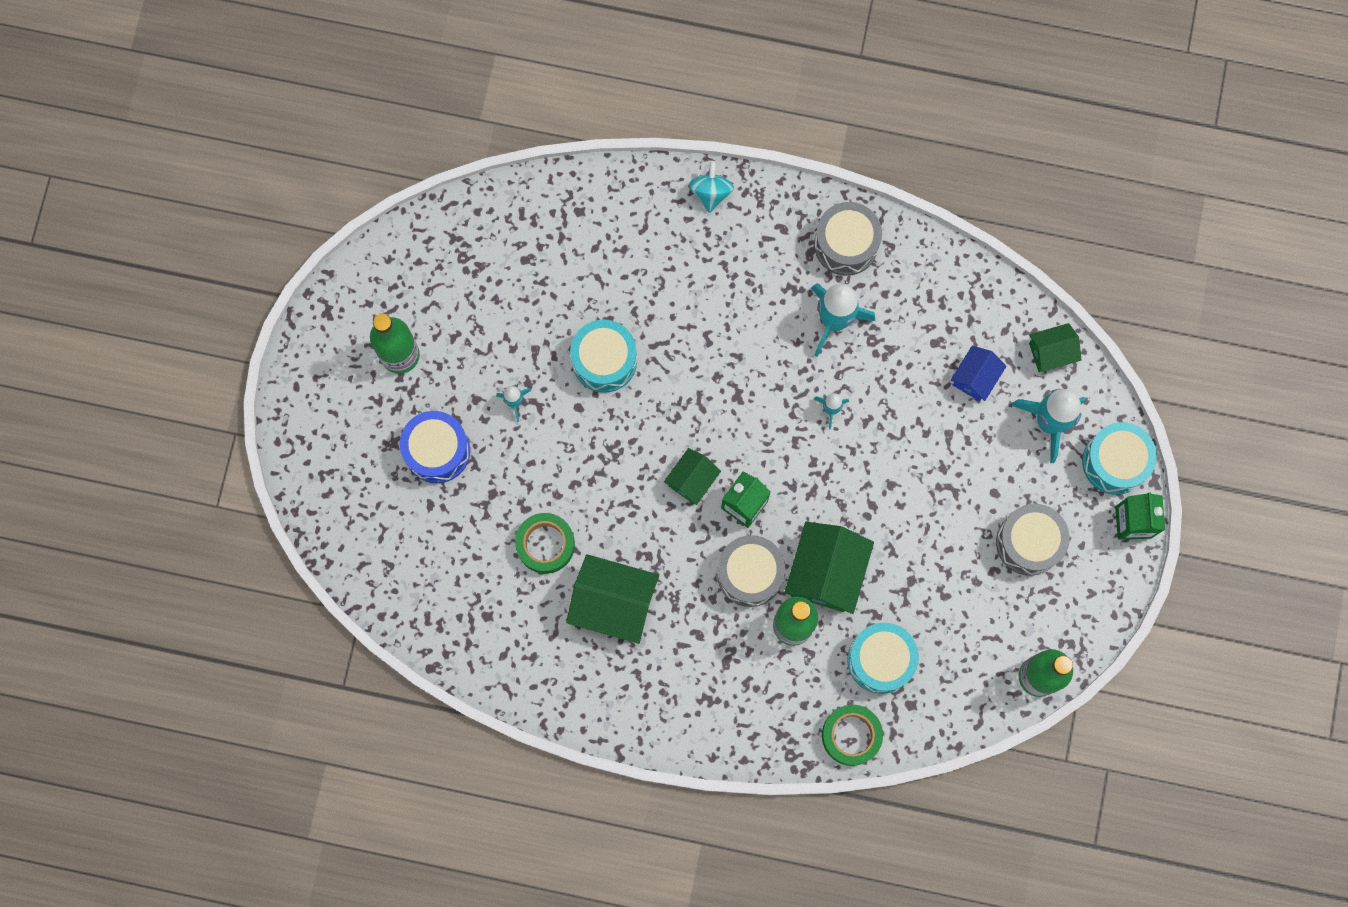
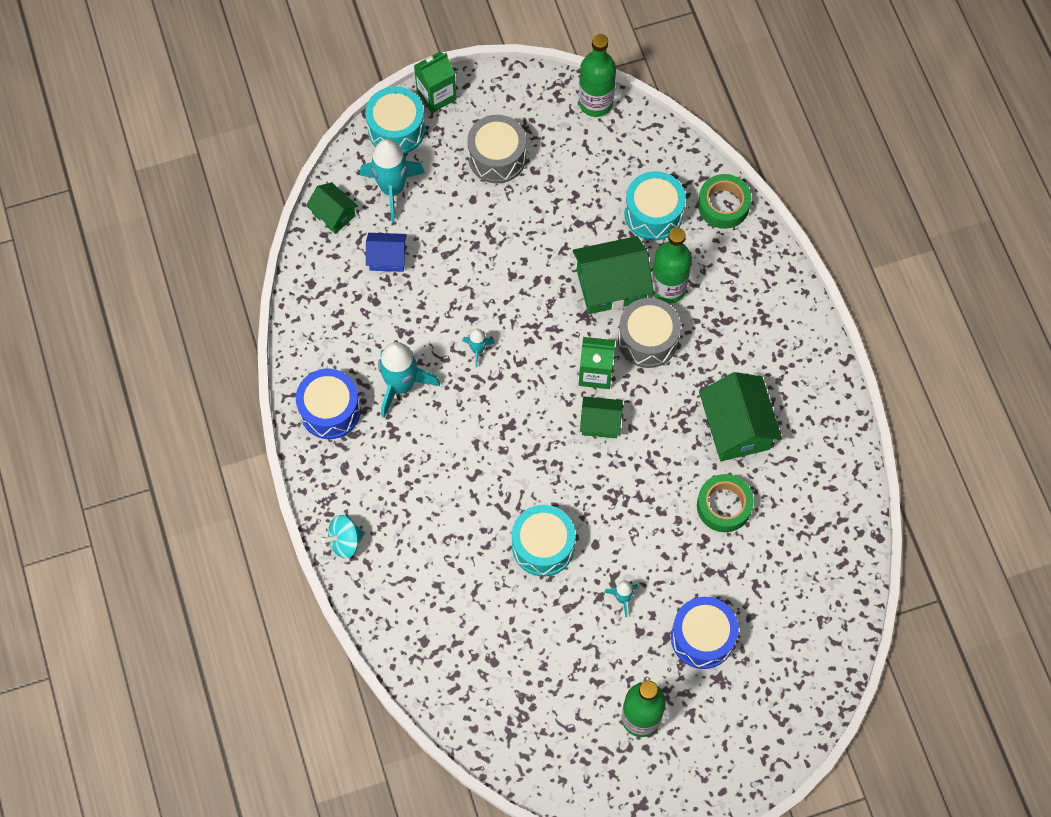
camera: 120 degrees left, 10 degrees down
grey drum [814,202,882,276] -> blue drum [296,369,361,439]

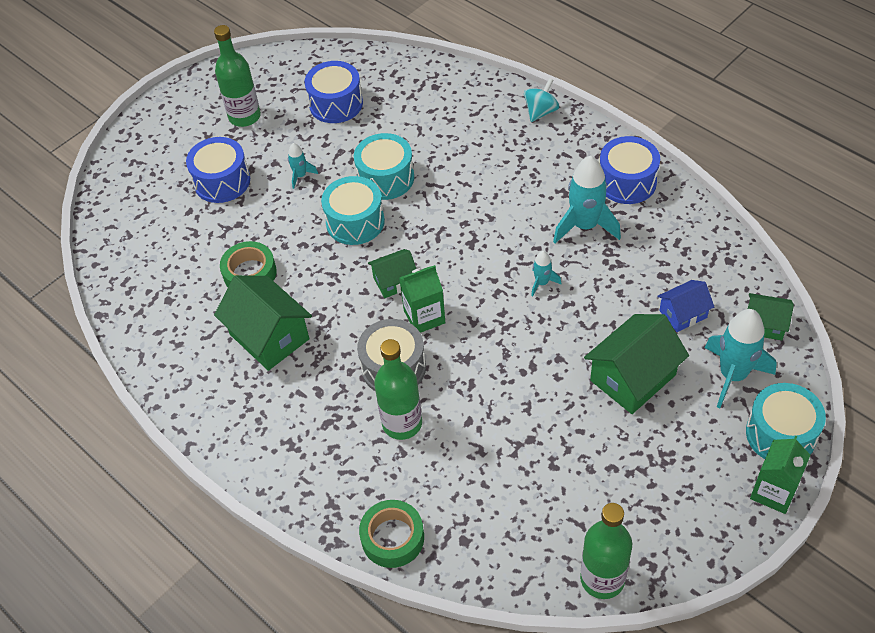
camera: 155 degrees right, 15 degrees down
grey drum [467,115,526,183] -> none
green house [572,236,654,314] -> green house moved to [584,314,689,414]
turquoise drum [624,171,686,241] -> turquoise drum moved to [321,176,385,245]
none -> blue drum [305,61,363,123]

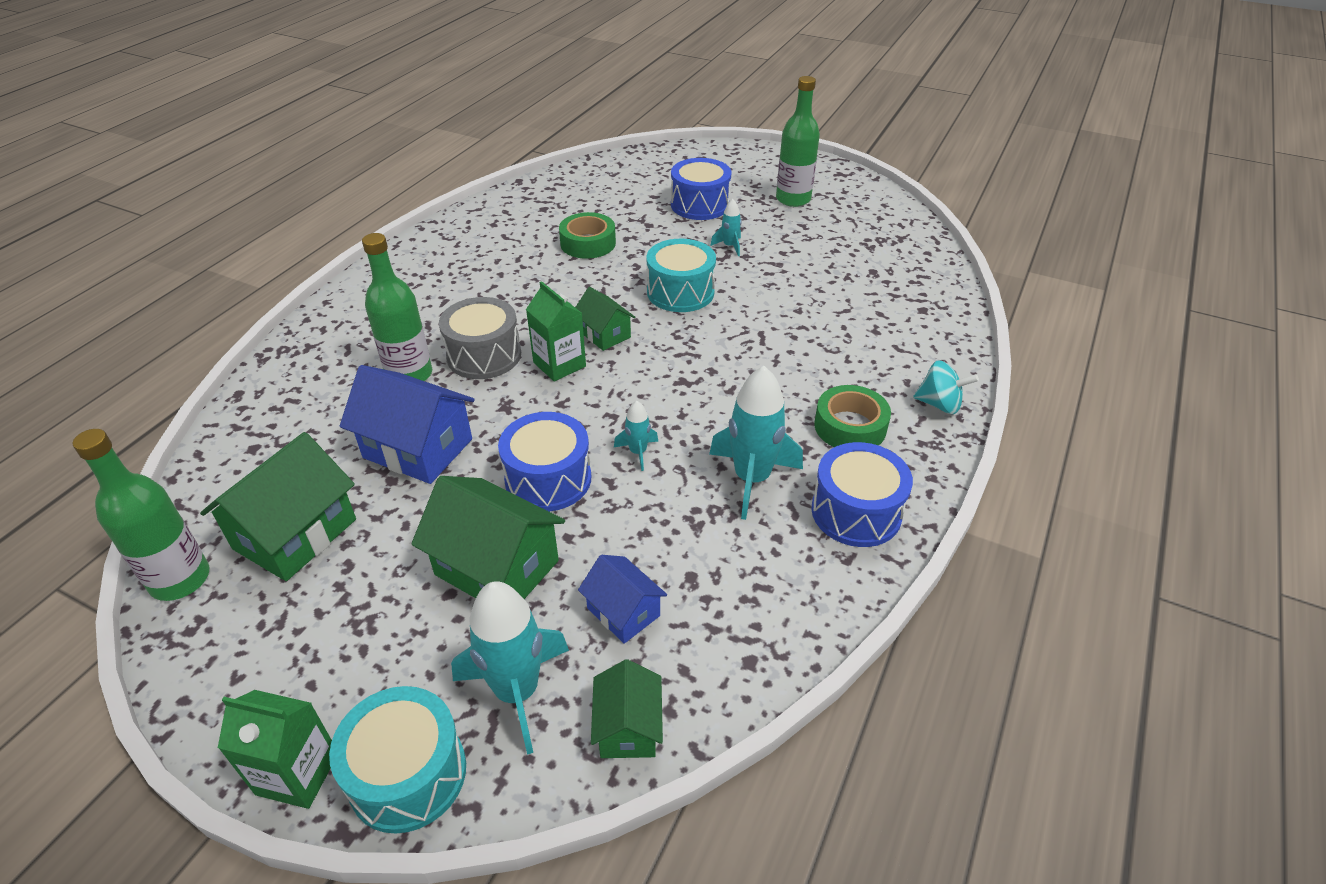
camera: 70 degrees right, 10 degrees down
green house [214,275,312,371] -> green house moved to [200,432,356,581]
blue drum [305,61,363,123] -> blue drum moved to [498,412,591,512]
turquoise drum [354,133,414,200] -> none
green tape [359,500,424,568] -> green tape moved to [814,385,891,447]
none -> blue house [340,365,475,484]

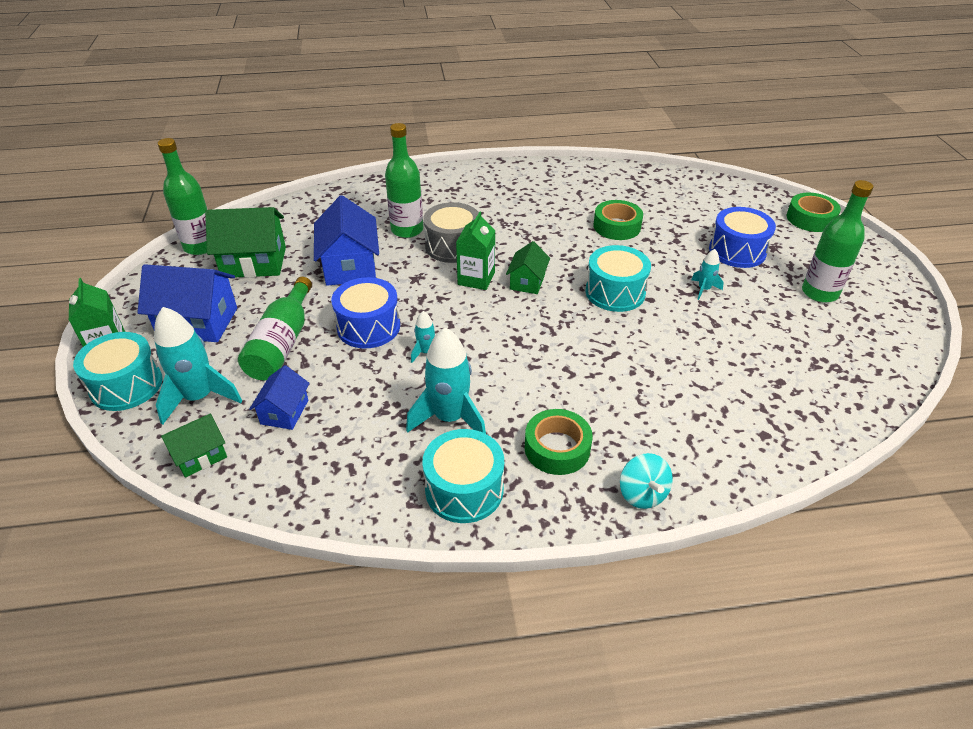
camera: 55 degrees right, 0 degrees up
green house [411,476,565,599] -> green bottle [238,277,312,380]
blue drum [811,442,913,547] -> turquoise drum [422,429,504,523]
none -> blue house [137,264,237,342]
none -> green tape [787,193,841,232]

